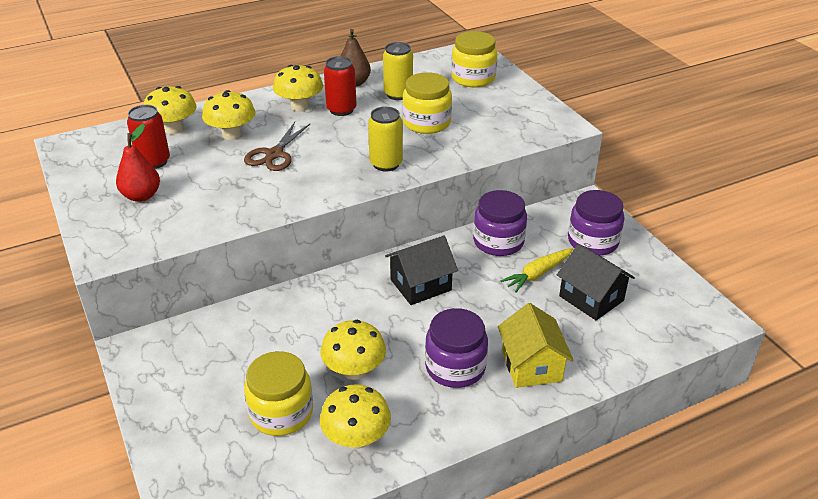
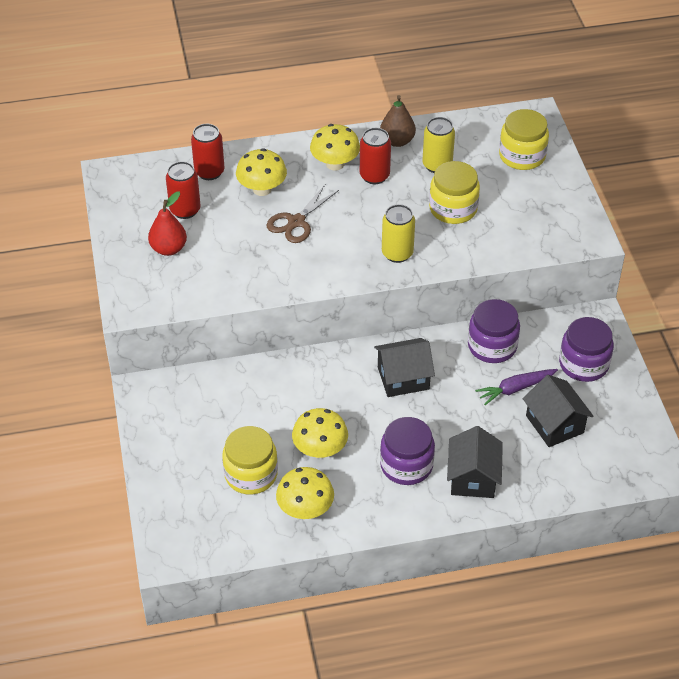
camera: 15 degrees right, 10 degrees up
yellow mushroom [143,86,197,134] -> red can [191,124,224,180]
yellow house [498,303,574,388] -> black house [447,426,503,498]
yellow carrot [501,248,573,293] -> purple carrot [475,369,558,405]

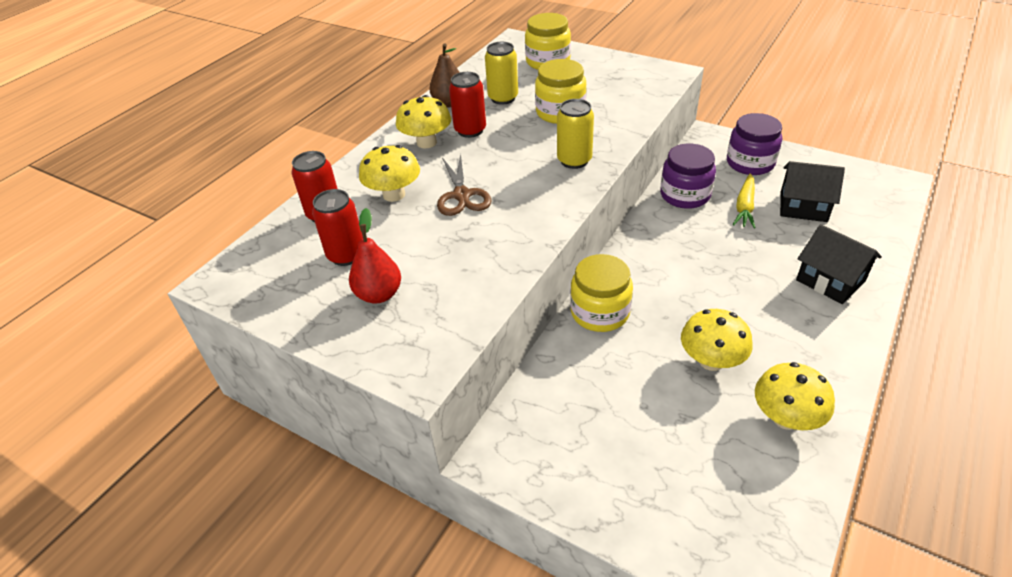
camera: 45 degrees left, 5 degrees down
yellow jar [222,426,278,495] -> yellow jar moved to [570,254,633,332]
black house [374,338,435,397] -> none
purple jar [380,417,435,485] -> none
purple carrot [475,369,558,405] -> yellow carrot [733,173,755,228]

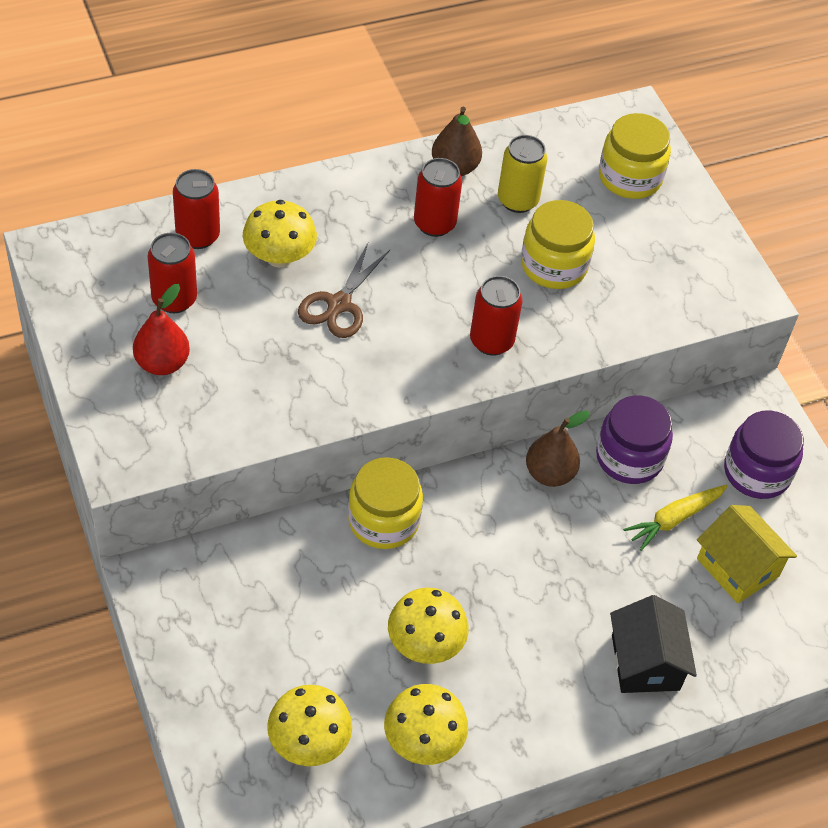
camera: 30 degrees right, 10 degrees up
yellow mushroom [396,95,451,149] -> yellow mushroom moved to [267,685,352,766]
yellow can [557,99,594,169] -> red can [470,276,523,356]
black house [780,161,845,222] -> yellow house [697,505,797,604]
none -> brown pear [526,410,590,487]

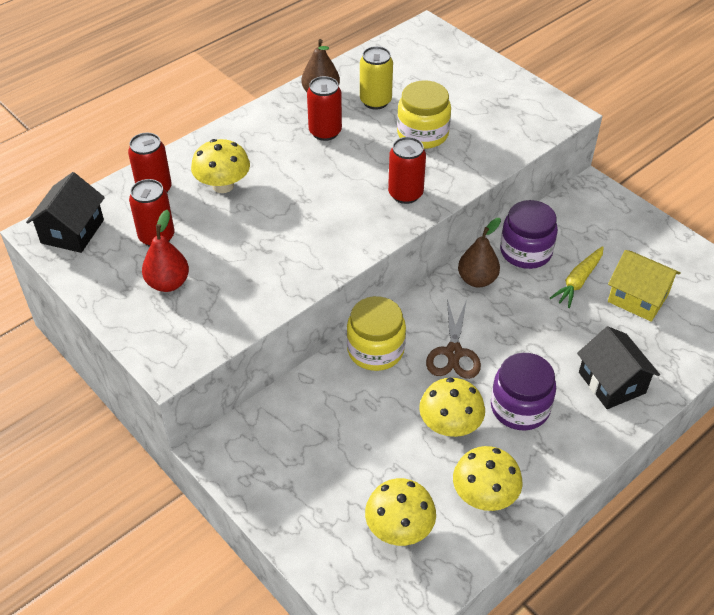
camera: 15 degrees left, 5 degrees down
brown scissors [298,241,390,338] -> brown scissors moved to [426,299,481,379]
yellow jar [599,113,671,199] -> none
purple jar [724,410,804,499] -> purple jar moved to [491,353,556,430]
none -> black house [26,172,105,253]

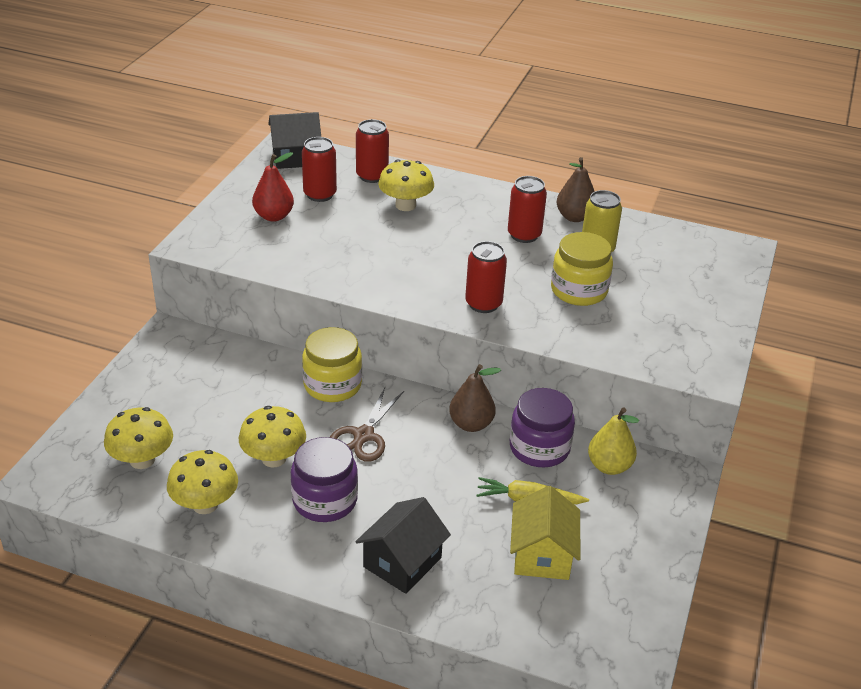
camera: 60 degrees right, 10 degrees down
brown scissors [426,299,481,379] -> brown scissors turned 45 degrees counterclockwise [329,387,404,462]
none -> yellow pear [588,408,639,475]

